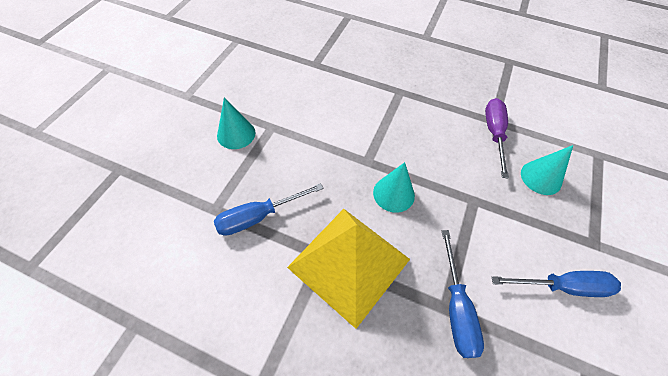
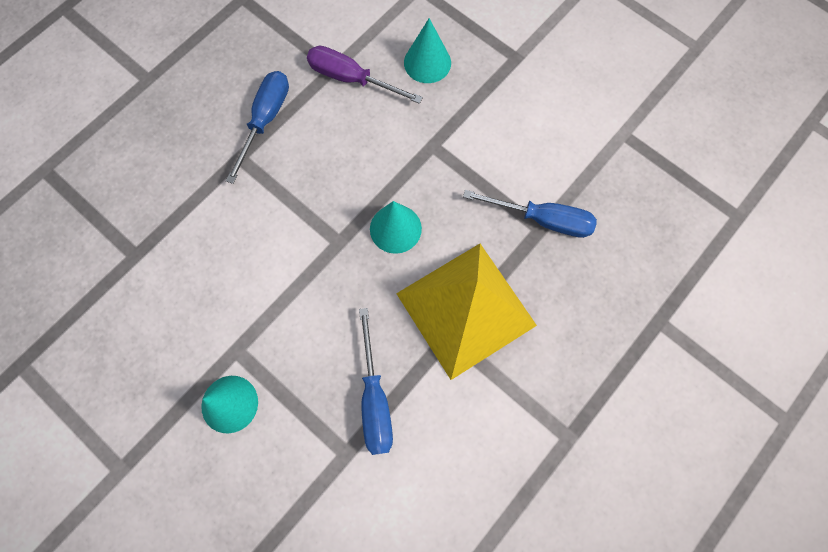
camera: 70 degrees left, 15 degrees up
blue screwdriver [492,271,621,297] -> blue screwdriver moved to [226,71,289,184]

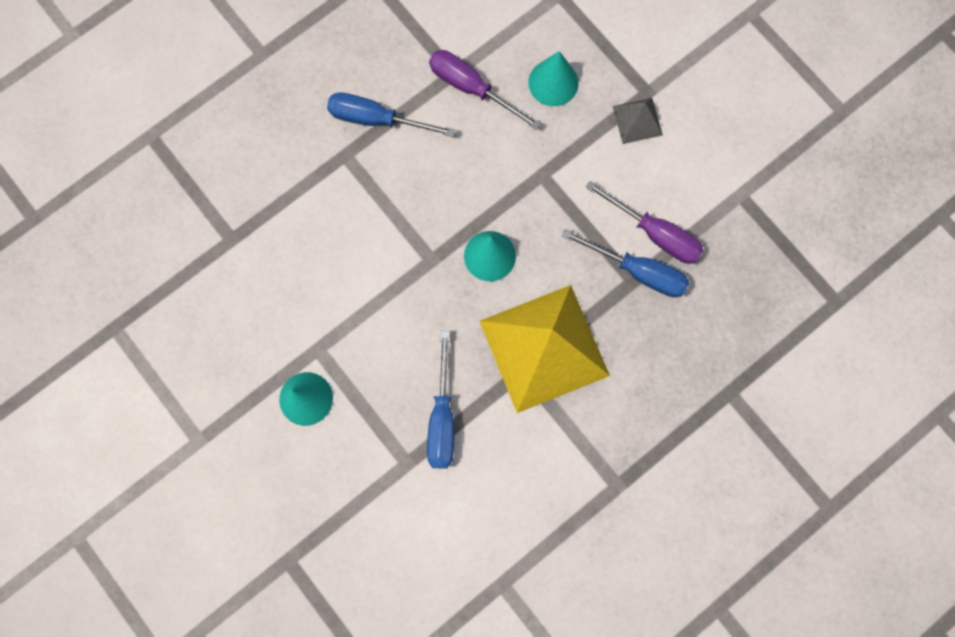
camera: 10 degrees right, 5 degrees up
blue screwdriver [226,71,289,184] -> blue screwdriver turned 105 degrees counterclockwise [327,92,455,137]
none -> purple screwdriver [586,181,703,264]
none -> grey pyramid [613,98,663,144]

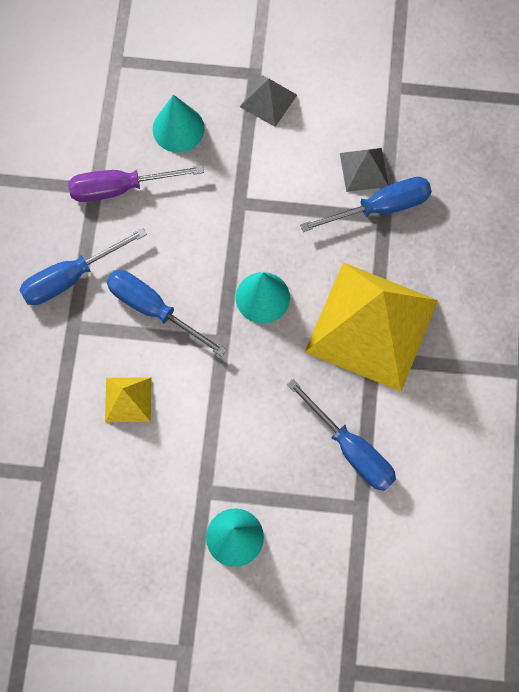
camera: 45 degrees left, 5 degrees down
purple screwdriver [586,181,703,264] -> grey pyramid [340,148,389,192]
none -> yellow pyramid [105,377,152,422]
none -> blue screwdriver [106,270,227,357]

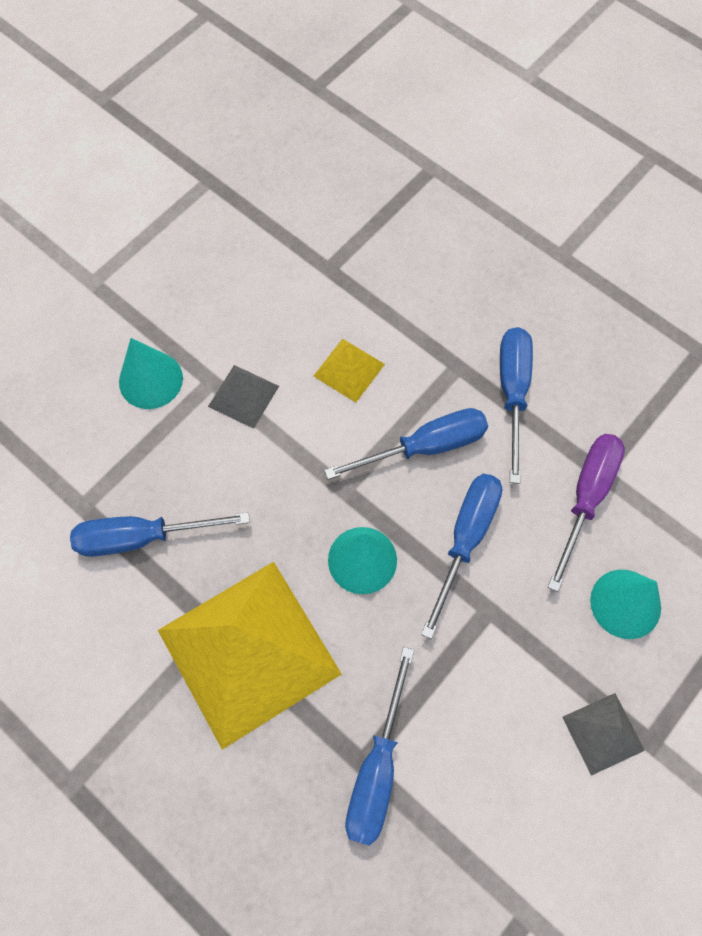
camera: 125 degrees right, 5 degrees down
grey pyramid [340,148,389,192] -> grey pyramid moved to [208,365,279,429]
none -> blue screwdriver [421,474,503,639]

